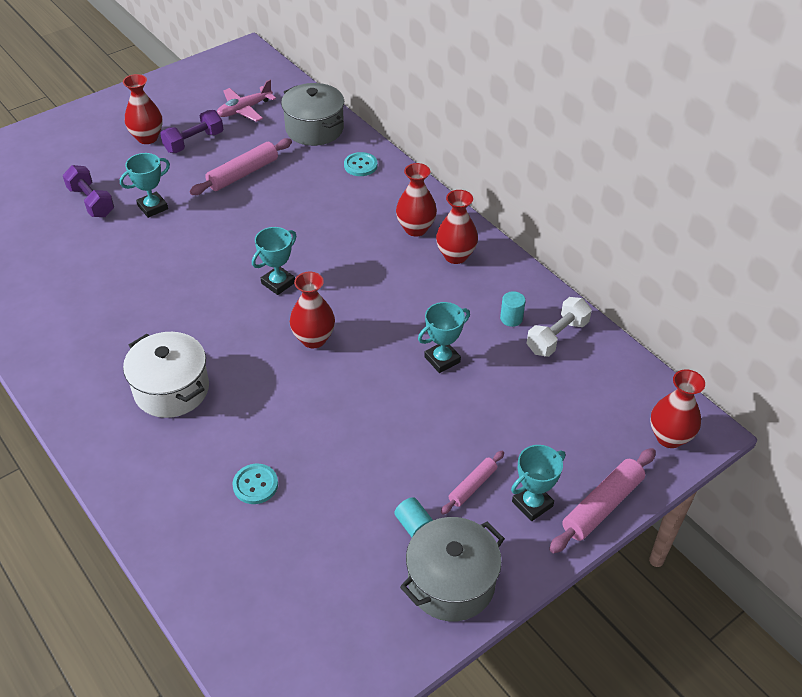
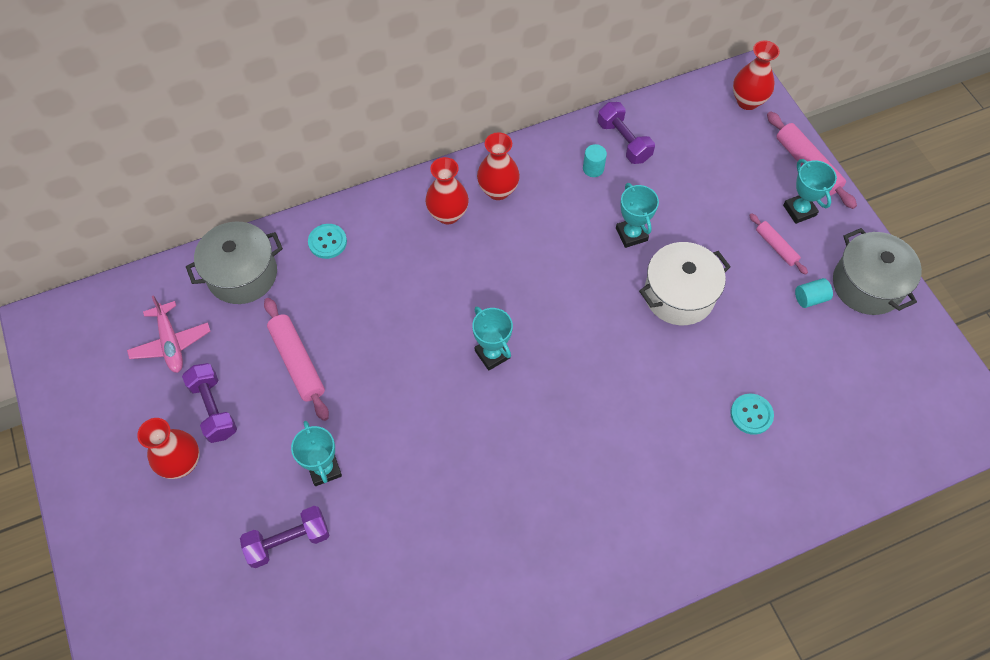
camera: 75 degrees left, 15 degrees up
white pot [123,332,209,418] -> white pot moved to [639,242,731,325]
red vase [290,272,335,348] -> none
white dumbbell [526,297,592,357] -> purple dumbbell [598,102,655,164]

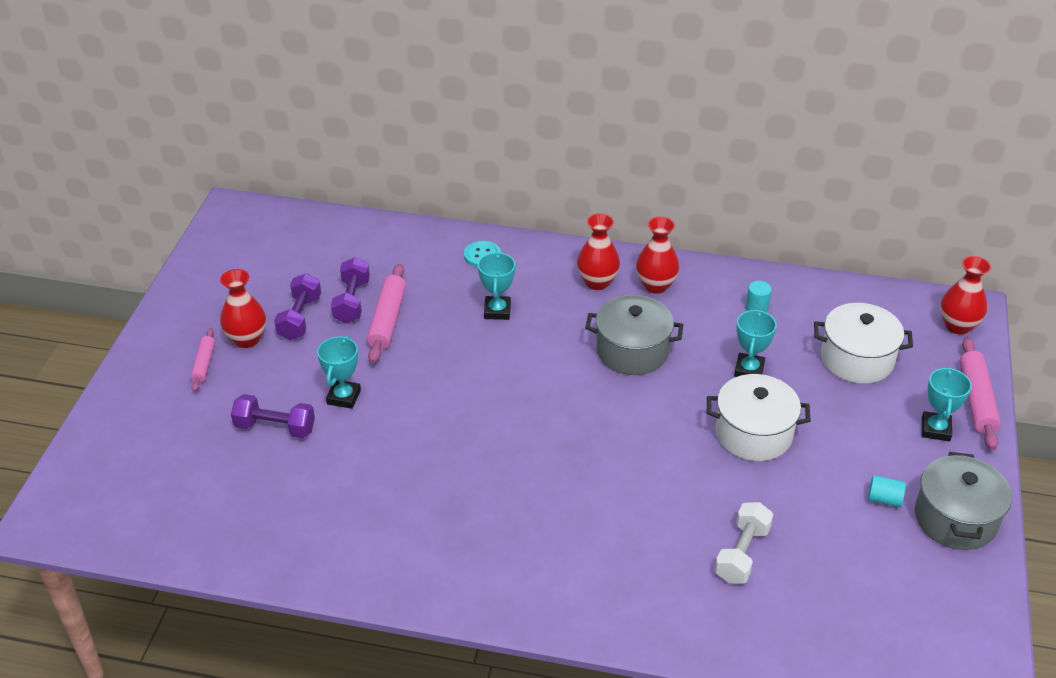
camera: 35 degrees right, 20 degrees down
pink plane [127,295,210,373] -> none
grey pot [186,221,283,304] -> grey pot moved to [585,295,683,375]
turquoise trophy [472,306,513,371] -> turquoise trophy moved to [478,252,515,320]
purple dumbbell [598,102,655,164] -> purple dumbbell moved to [331,257,370,323]
turquoise button [730,394,774,435] -> white dumbbell [715,502,773,583]
pink rolling pin [749,213,808,275] -> pink rolling pin moved to [191,328,215,392]
none -> white pot [814,303,913,384]

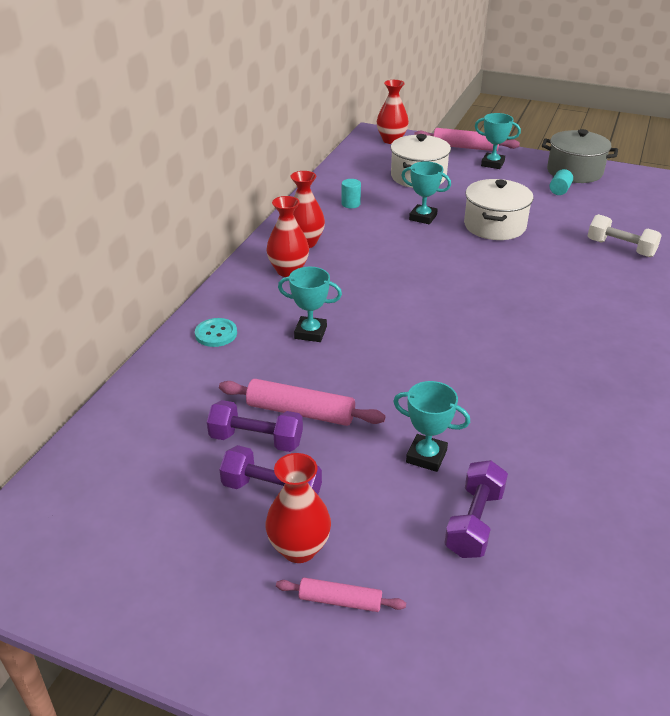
camera: 80 degrees left, 5 degrees down
grey pot [585,295,683,375] -> none

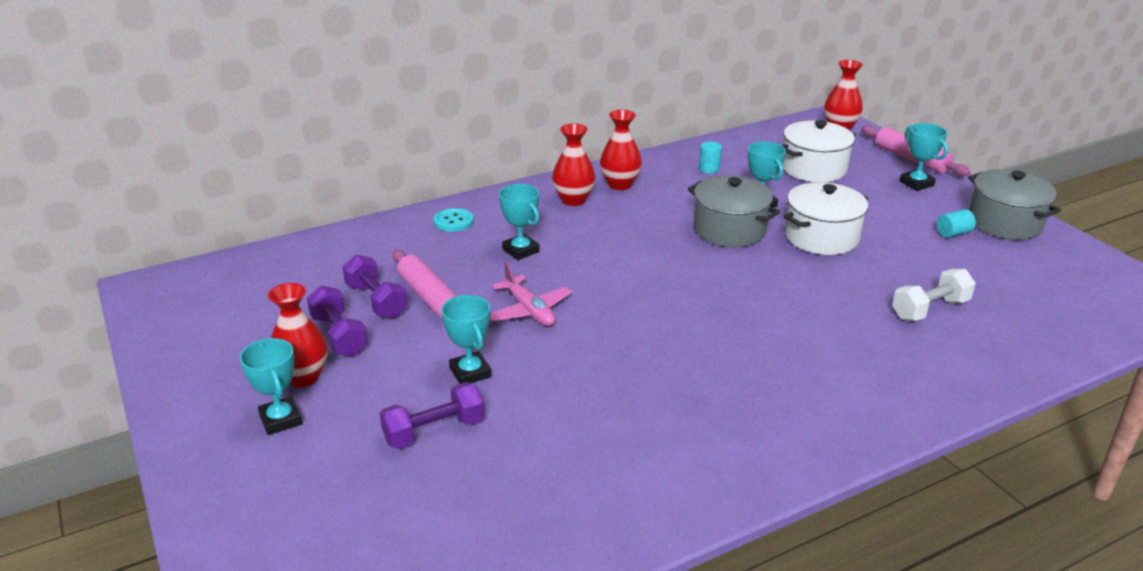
camera: 40 degrees right, 5 degrees down
pink rolling pin [276,578,406,612] -> turquoise trophy [239,338,302,435]
white dumbbell [588,214,662,257] -> white dumbbell turned 75 degrees clockwise [892,269,976,321]
none -> pink plane [490,262,572,326]
none -> grey pot [688,175,780,247]

